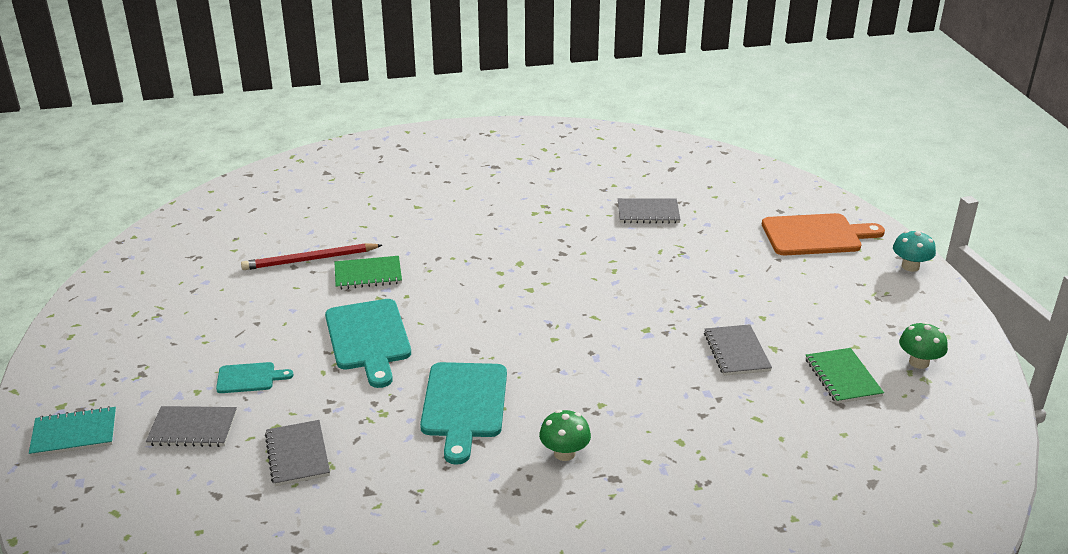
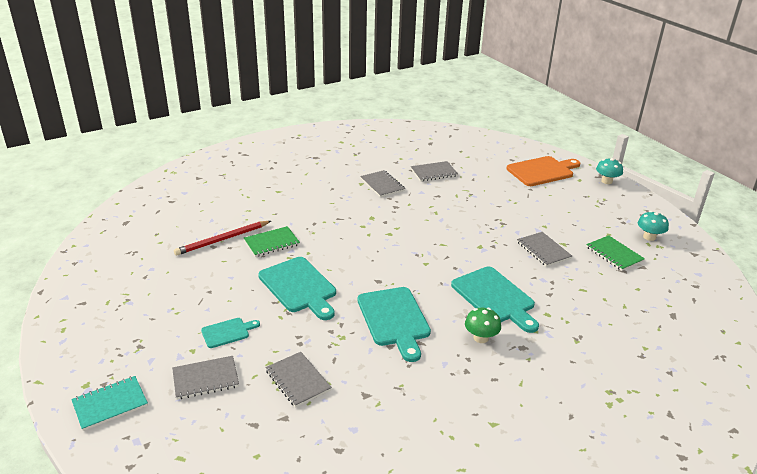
camera: 20 degrees left, 0 degrees up
green mushroom [899,322,948,369] -> turquoise mushroom [638,211,669,241]
none -> grey notebook [360,170,405,197]
none -> turquoise cutting board [451,267,539,333]

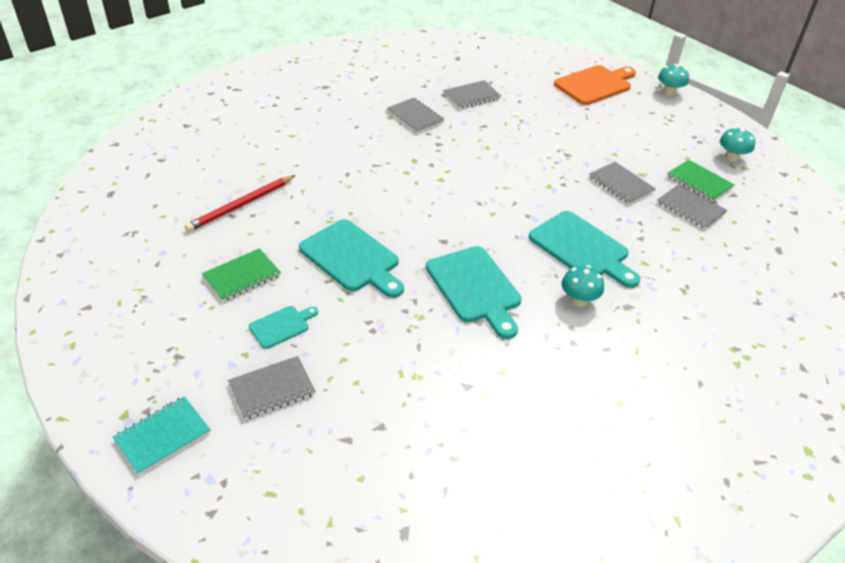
camera: 10 degrees left, 10 degrees up
green notebook [244,226,300,257] -> green notebook moved to [202,248,281,302]
grey notebook [265,352,332,408] -> grey notebook moved to [657,184,728,229]
green mushroom [465,308,501,343] -> turquoise mushroom [562,265,604,307]

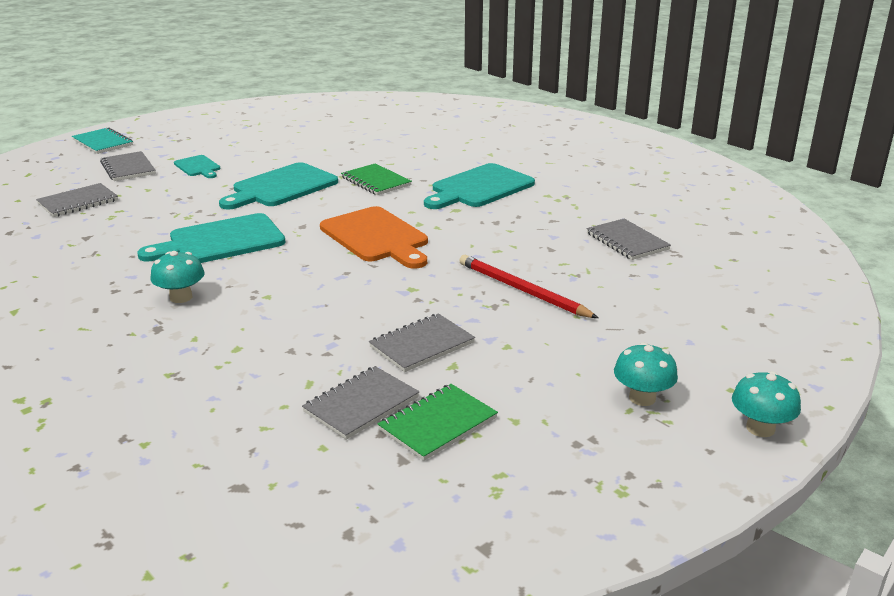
camera: 90 degrees right, 15 degrees down
red pencil [185,175,295,232] -> red pencil moved to [459,255,598,318]
green notebook [202,248,281,302] -> green notebook moved to [341,163,412,195]
grey notebook [387,98,445,133] -> grey notebook moved to [36,183,118,217]
turquoise cutting board [529,211,640,288] -> turquoise cutting board moved to [424,163,535,209]
orange cutting board [554,65,636,105] -> orange cutting board moved to [320,206,428,269]
turquoise mushroom [720,127,755,162] -> turquoise mushroom moved to [614,342,678,406]

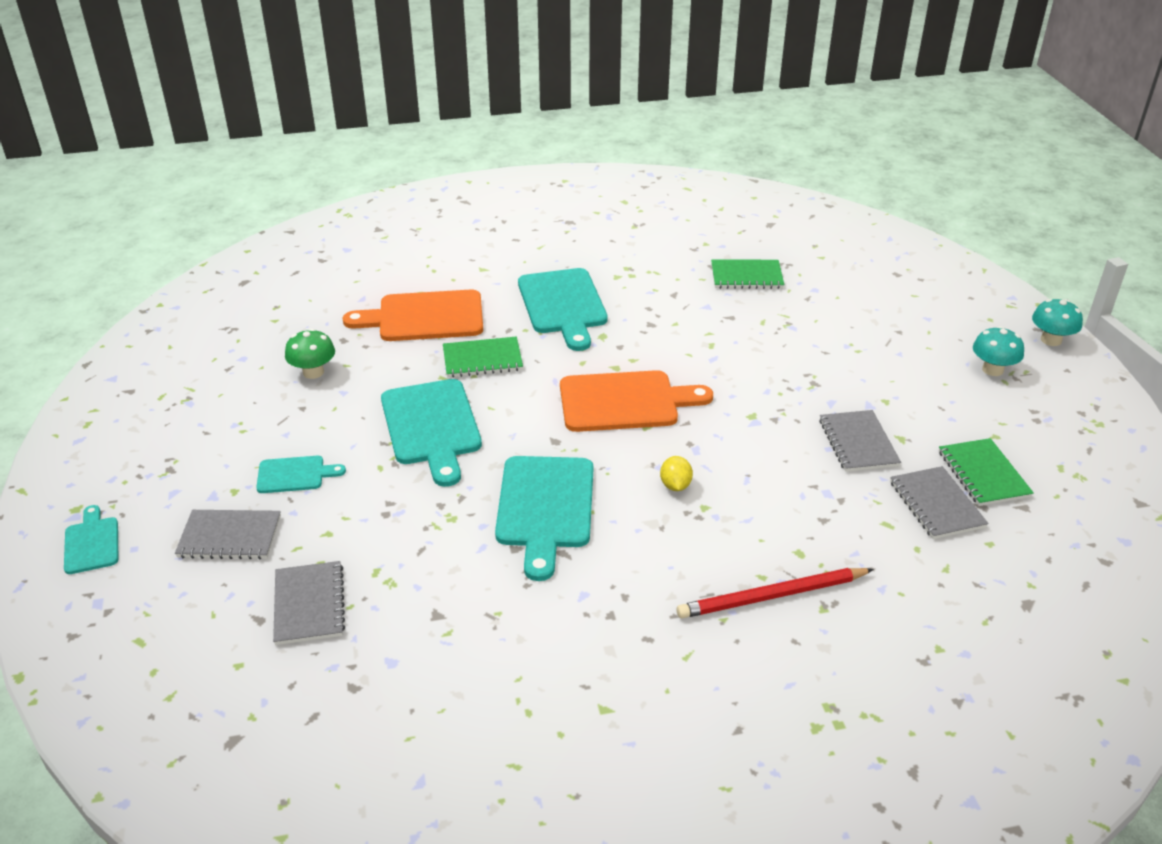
camera: 60 degrees left, 10 degrees up
turquoise notebook [72,127,133,154] -> turquoise cutting board [64,505,118,574]
turquoise mushroom [150,251,204,303] -> none
red pencil [459,255,598,318] -> red pencil moved to [677,568,874,619]
grey notebook [586,219,671,260] -> green notebook [711,259,784,289]
none -> green mushroom [285,328,335,379]
none -> orange cutting board [343,290,483,341]
none -> yellow lemon [660,456,693,491]

